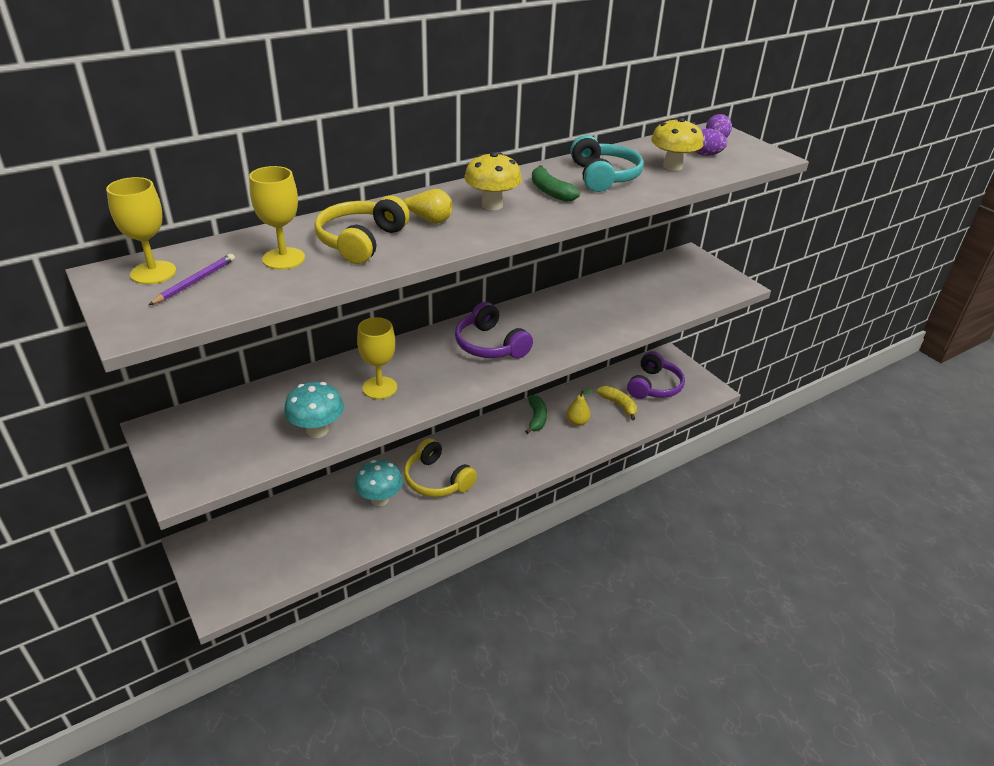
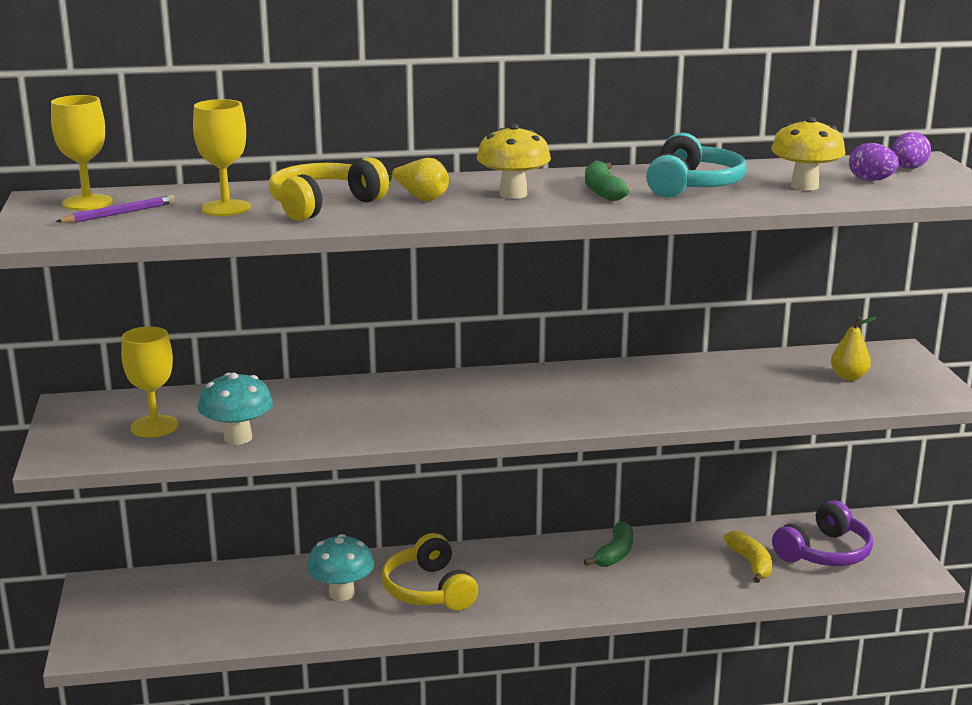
camera: 25 degrees right, 15 degrees down
yellow goblet [357,317,397,399] -> yellow goblet moved to [121,326,178,437]
purple headphones [455,302,533,358] -> none
yellow pear [566,388,593,426] -> yellow pear moved to [831,317,876,381]

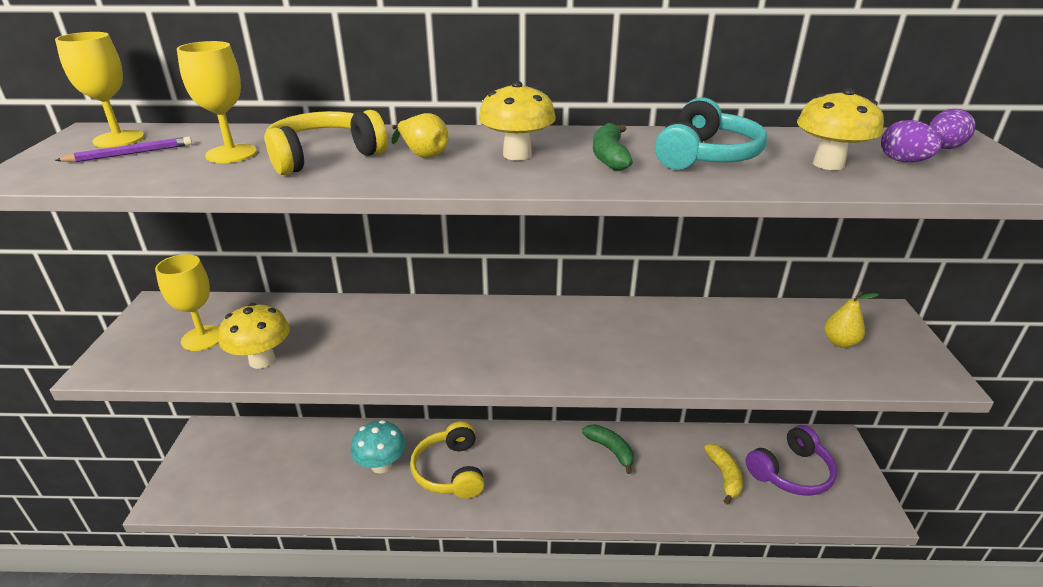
camera: 10 degrees right, 10 degrees up
turquoise mushroom [198,373,273,445] -> yellow mushroom [219,303,290,369]
green banana [584,521,633,567] -> green banana turned 75 degrees counterclockwise [582,425,634,474]

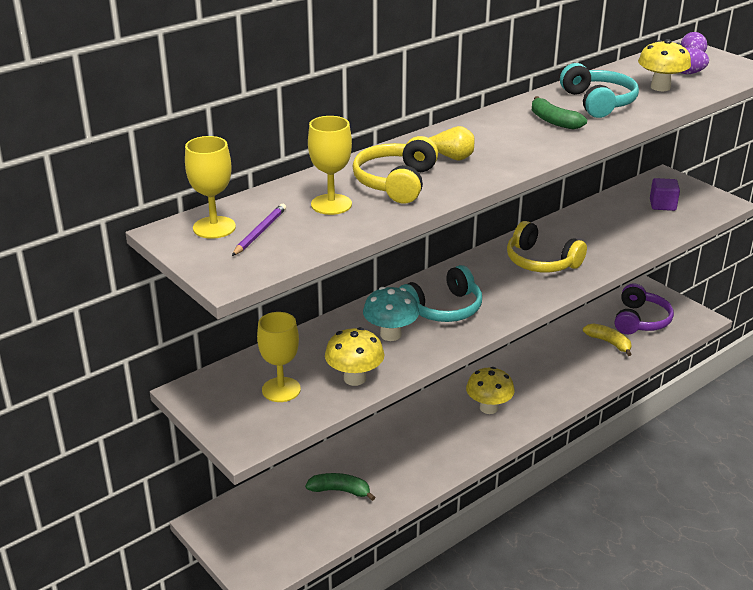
camera: 40 degrees left, 0 degrees up
turquoise mushroom [351,420,406,474] -> turquoise mushroom moved to [363,287,419,341]
yellow headphones [410,421,484,499] -> yellow headphones moved to [507,221,587,272]
yellow mushroom [479,81,556,161] -> yellow mushroom moved to [466,367,515,414]
green banana [582,425,634,474] -> green banana moved to [305,473,375,501]
yellow pear [824,291,879,348] -> purple cube [650,178,680,211]
none -> turquoise headphones [399,265,482,322]

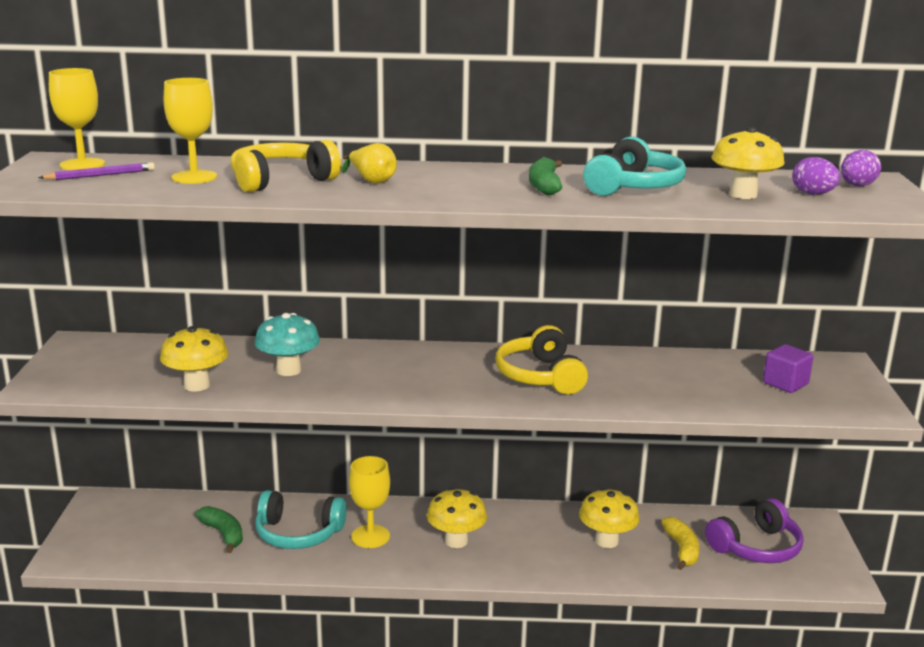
camera: 40 degrees right, 10 degrees down
yellow goblet [257,312,301,402] -> yellow goblet moved to [349,456,390,548]
turquoise headphones [399,265,482,322] -> turquoise headphones moved to [255,490,347,549]
none -> yellow mushroom [579,488,640,548]

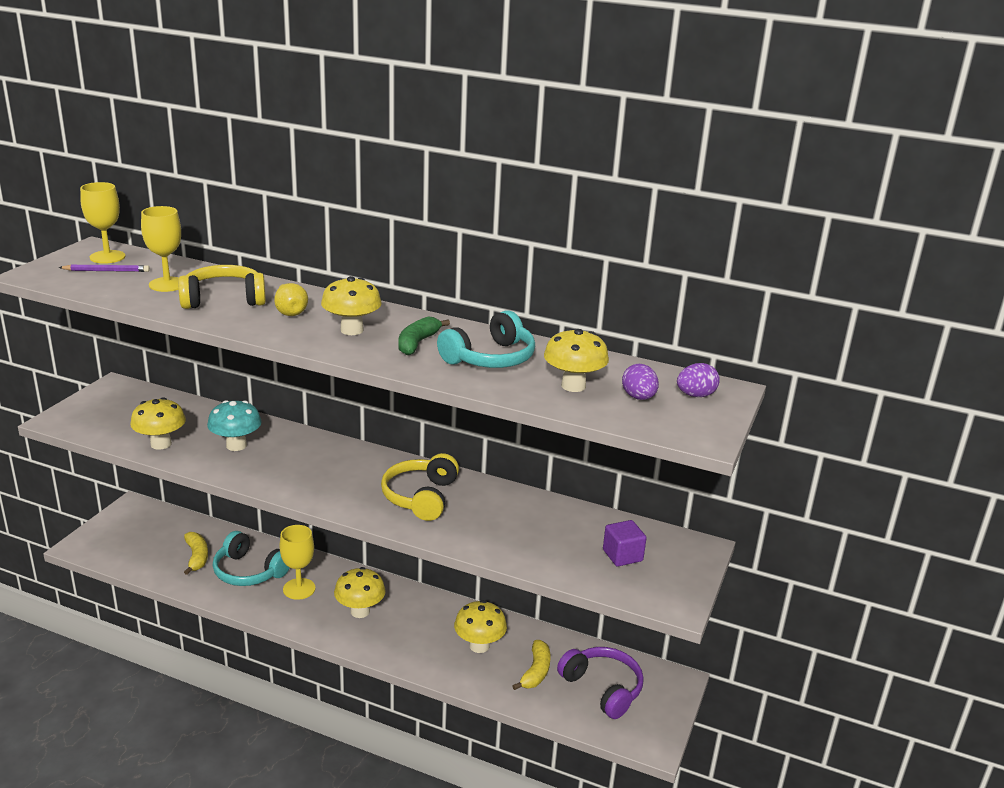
camera: 20 degrees right, 5 degrees up
green banana [195,506,243,553] -> yellow banana [184,532,208,575]
purple headphones [705,498,804,563] -> purple headphones turned 120 degrees counterclockwise [557,647,644,719]
none -> yellow mushroom [321,276,382,335]

